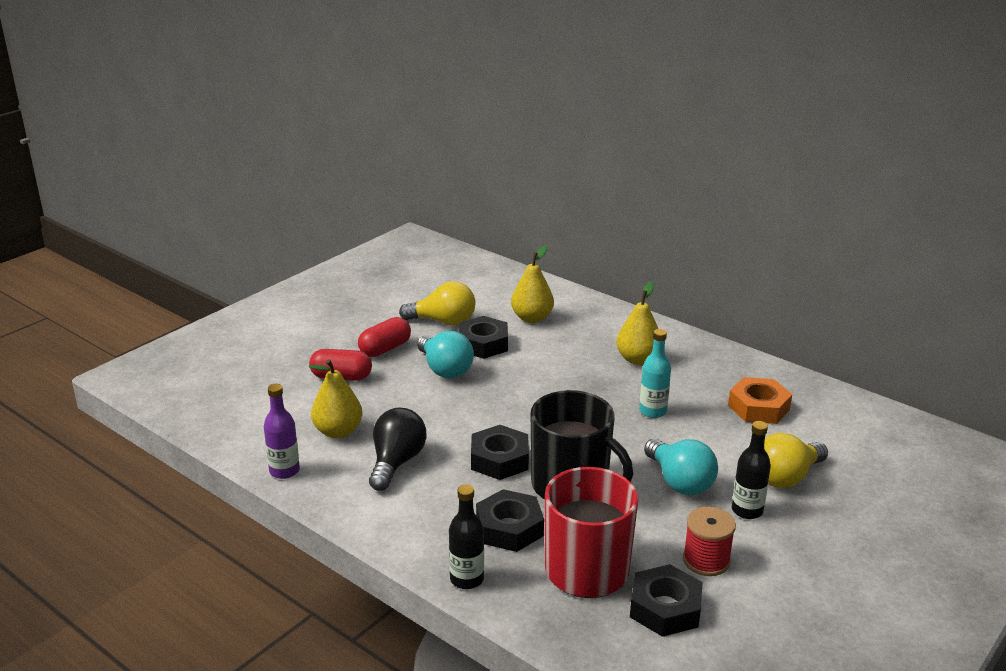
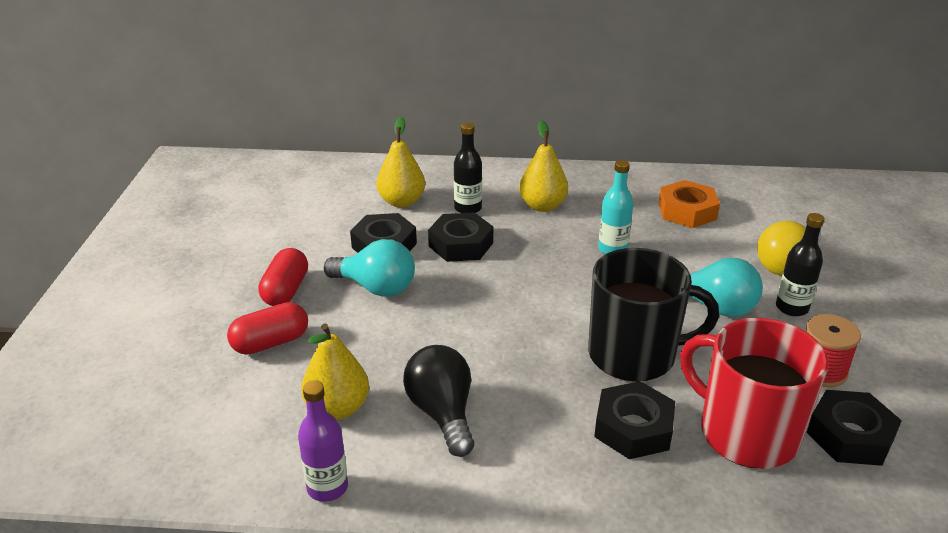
camera: 35 degrees left, 5 degrees up
yellow light bulb [399,281,475,325] -> none
black bottle [449,485,484,589] -> black bottle moved to [454,123,482,213]
black nut [471,425,529,480] -> black nut moved to [428,212,493,262]

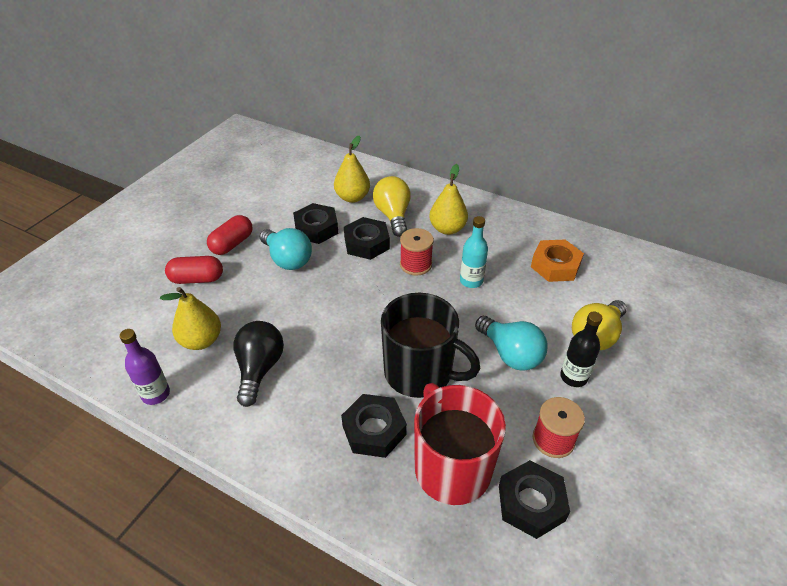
camera: 25 degrees right, 10 degrees up
black bottle [454,123,482,213] -> yellow light bulb [373,176,411,237]
none -> red spool [400,228,434,276]

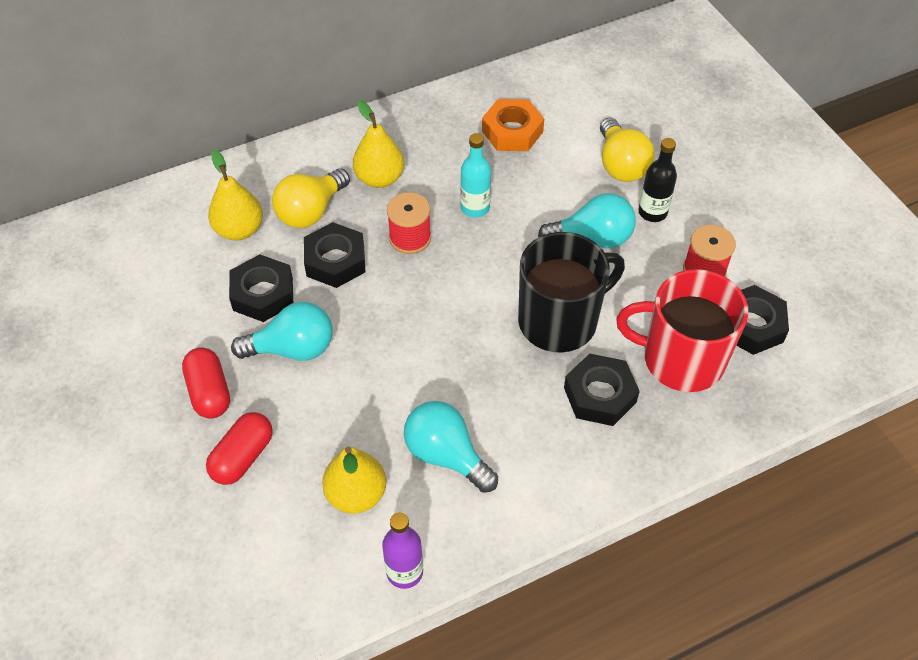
camera: 55 degrees left, 10 degrees up
black light bulb [233,321,284,407] -> turquoise light bulb [404,401,498,493]
yellow light bulb [373,176,411,237] -> yellow light bulb turned 75 degrees counterclockwise [272,168,350,228]

